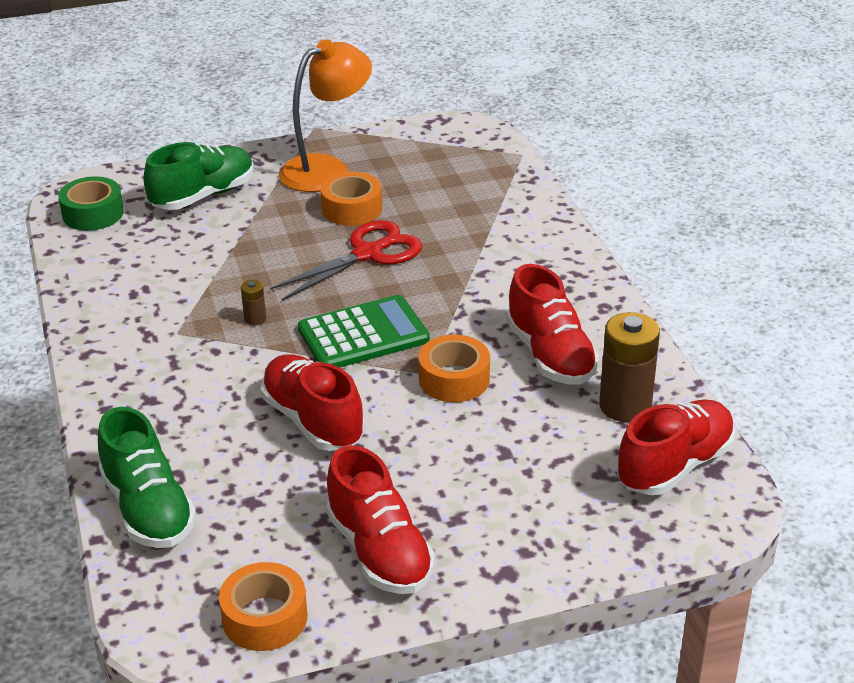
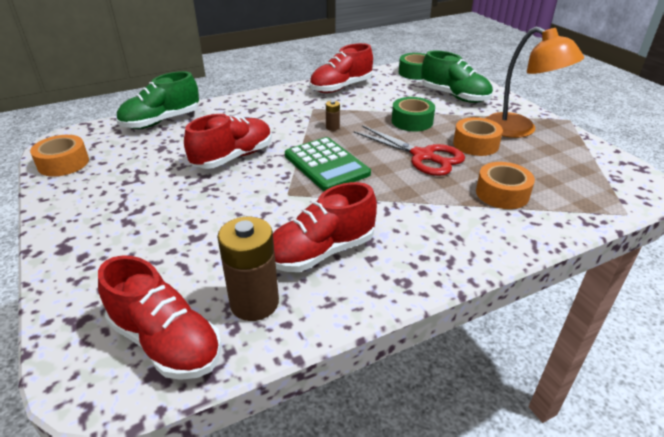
camera: 80 degrees right, 0 degrees up
red shoe [326,445,435,594] -> red shoe moved to [309,43,373,93]
orange tape [419,335,490,402] -> orange tape moved to [476,162,535,209]
none -> green tape [391,97,435,132]

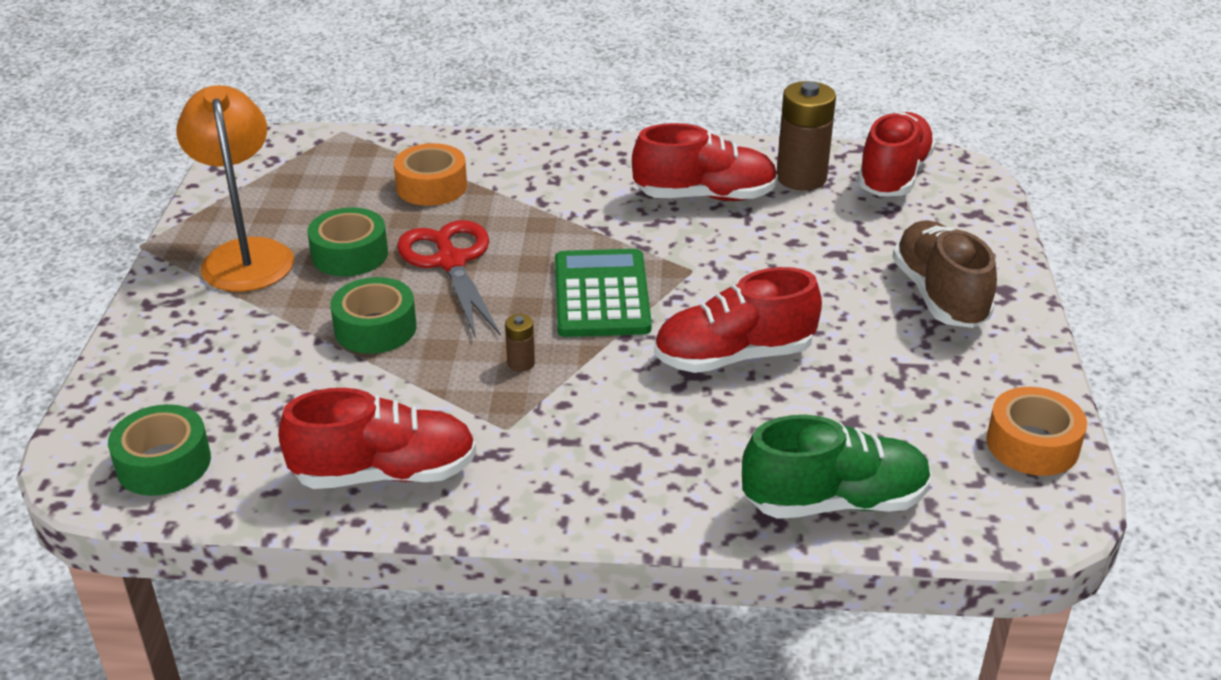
camera: 150 degrees left, 0 degrees up
red shoe [98,255,222,380] -> red shoe turned 45 degrees clockwise [857,112,936,196]
green shoe [421,50,493,103] -> none
orange tape [453,117,503,156] -> green tape [307,207,388,276]
none -> brown shoe [892,221,997,328]

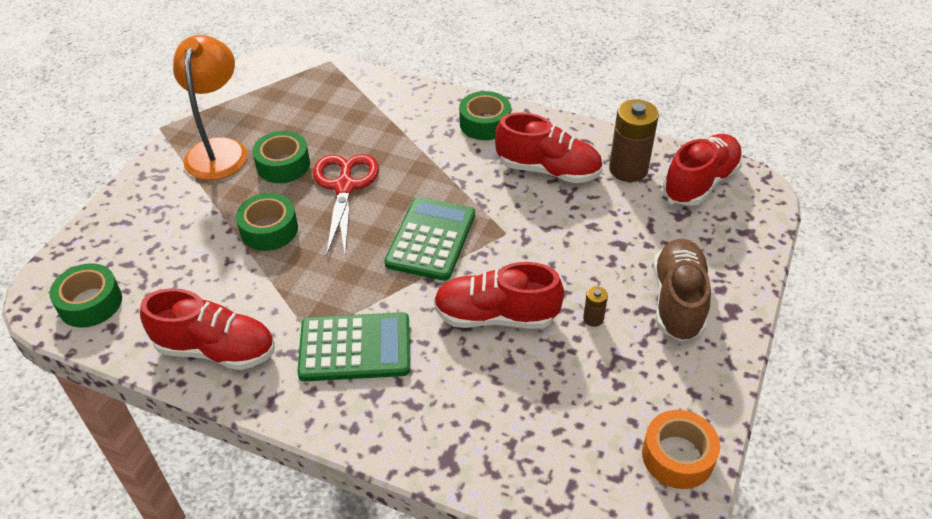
camera: 20 degrees right, 10 degrees up
orange tape [394,143,467,206] -> none
brown battery [505,314,535,372] -> brown battery moved to [583,286,608,327]
green shoe [742,415,932,519] -> none
none -> green calculator [297,312,410,381]
none -> green tape [459,91,511,140]

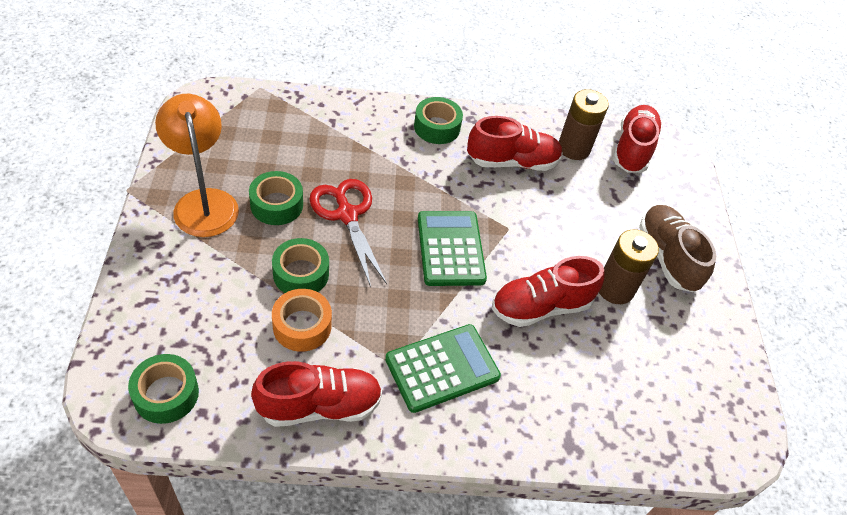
camera: 30 degrees left, 5 degrees up
brown battery [583,286,608,327] -> brown battery [599,229,659,304], size x2.20
orange tape [642,410,720,489] -> orange tape moved to [272,289,332,352]

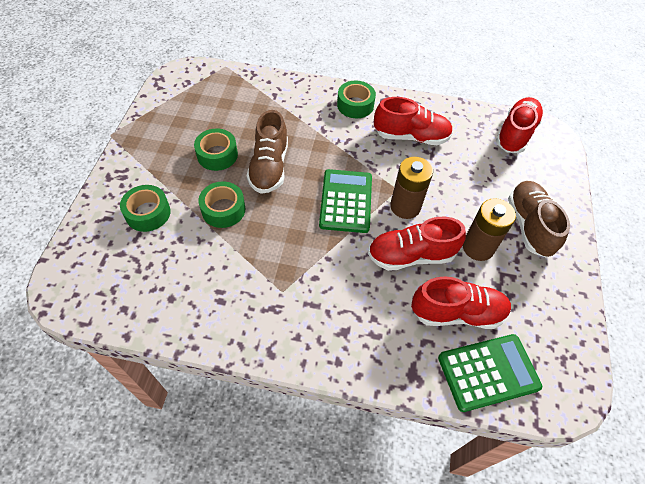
camera: 15 degrees right, 5 degrees up
green tape [128,354,199,424] -> green tape moved to [120,185,171,232]
orange lamp [155,94,239,237] -> none
red shoe [251,361,382,427] -> red shoe moved to [411,276,511,329]
orange tape [272,289,332,352] -> none
red scissors [309,179,387,287] -> brown shoe [247,110,288,194]
green calculator [385,324,501,413] -> green calculator moved to [438,334,542,412]
brown battery [559,89,609,160] -> brown battery moved to [390,157,433,219]

